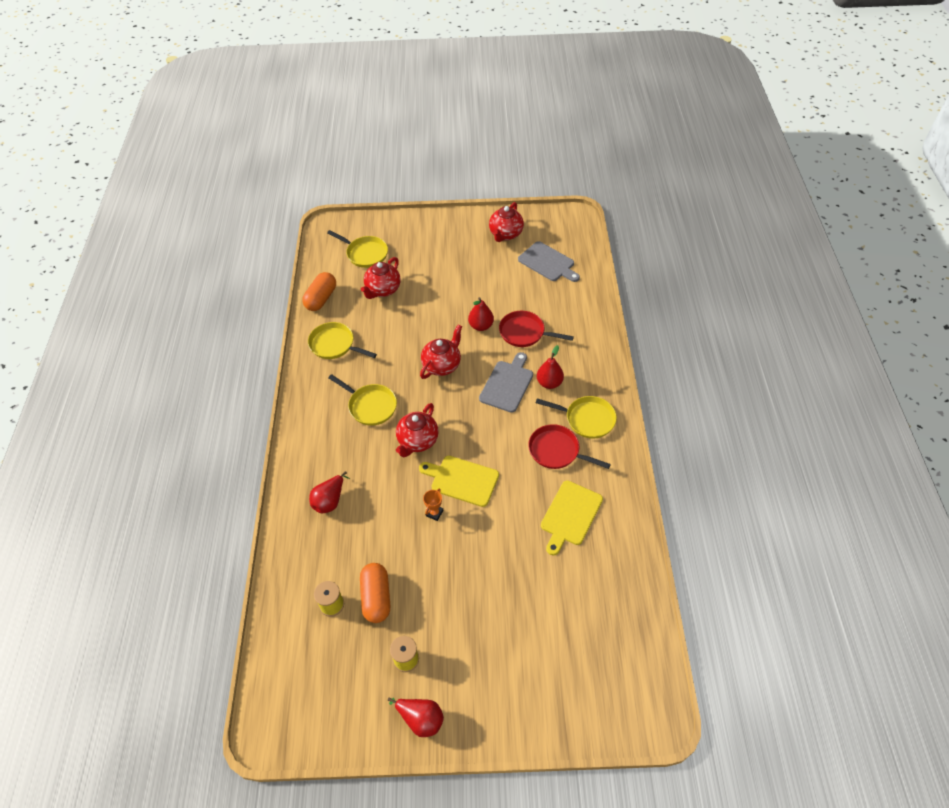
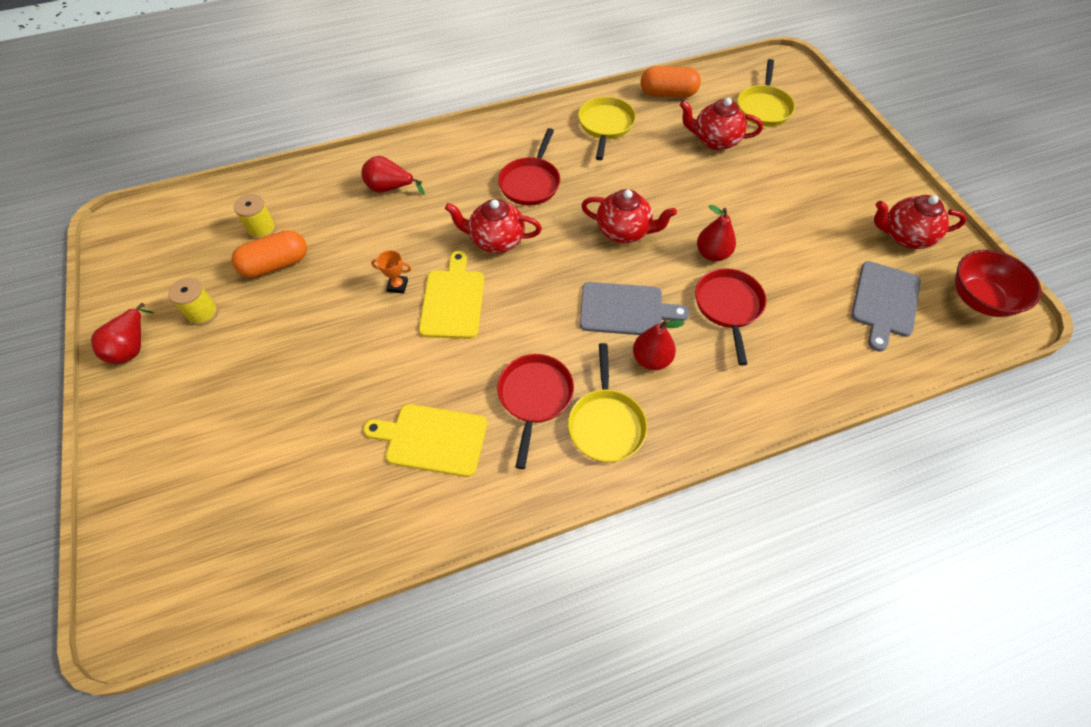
camera: 70 degrees right, 5 degrees up
yellow pan [328,374,397,425] -> red pan [498,128,560,205]
none -> red bowl [955,250,1042,317]

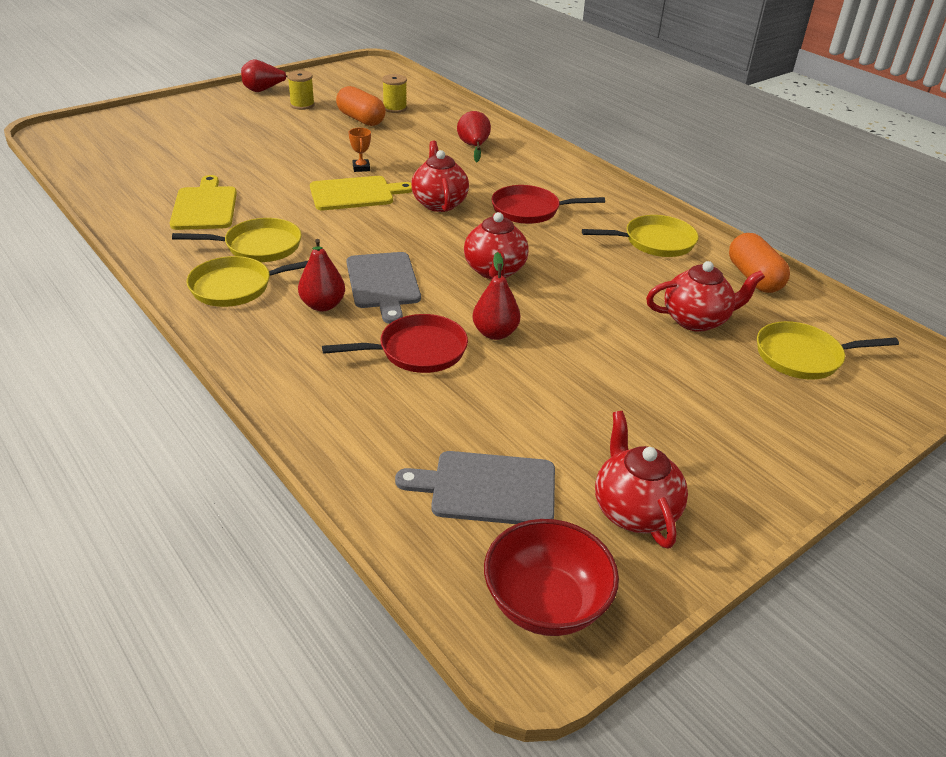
camera: 70 degrees right, 20 degrees down
red pan [497,354,574,469] -> yellow pan [172,218,302,262]
red teapot [680,98,763,150] -> red teapot turned 90 degrees clockwise [646,261,765,332]

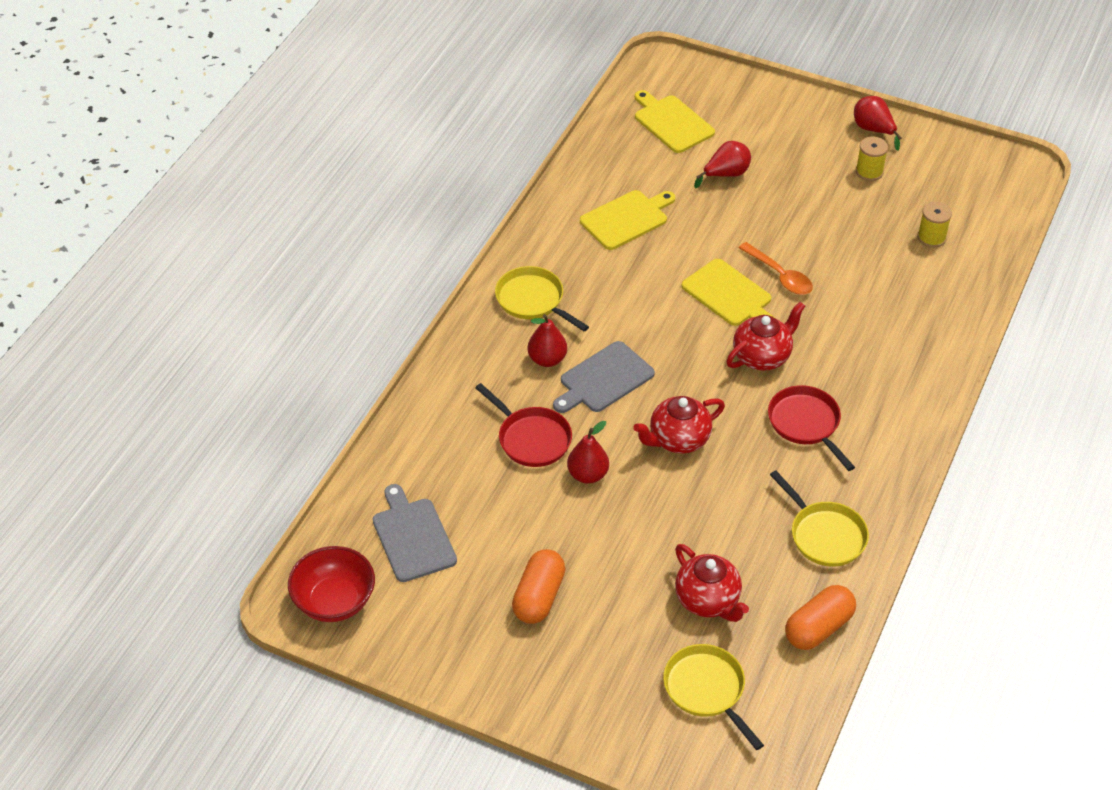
camera: 65 degrees right, 10 degrees up
yellow pan [172,218,302,262] -> none
orange capsule [336,86,386,126] -> orange capsule moved to [512,549,565,624]
orange trophy [349,128,371,172] -> orange spoon [738,242,813,295]
red pear [457,111,491,162] -> red pear moved to [694,141,751,188]
red teapot [595,411,688,549] -> none
none -> yellow cutting board [635,90,715,153]

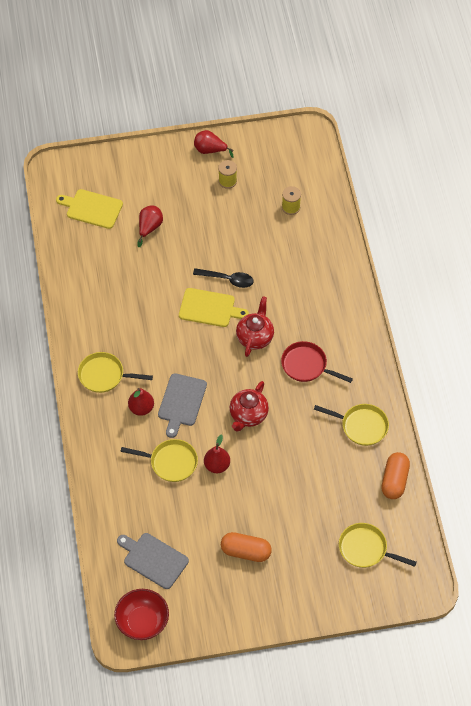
camera: 35 degrees left, 10 degrees up
red pan [475,383,572,467] -> yellow pan [120,439,198,482]
orange capsule [512,549,565,624] -> orange capsule turned 60 degrees counterclockwise [221,532,272,562]
yellow cutting board [580,190,675,250] -> none
red teapot [675,544,749,622] -> none
orange spoon [738,242,813,295] -> black spoon [193,268,254,288]

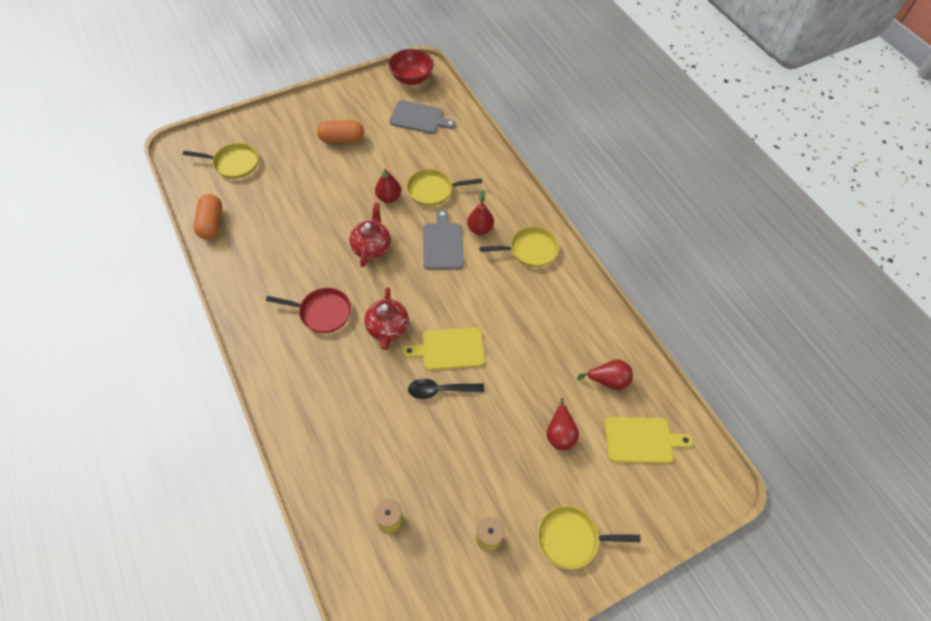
camera: 160 degrees right, 0 degrees up
red pear [194,130,233,158] -> red pear moved to [577,360,633,390]
yellow pan [314,404,389,446] -> yellow pan moved to [538,506,641,569]

